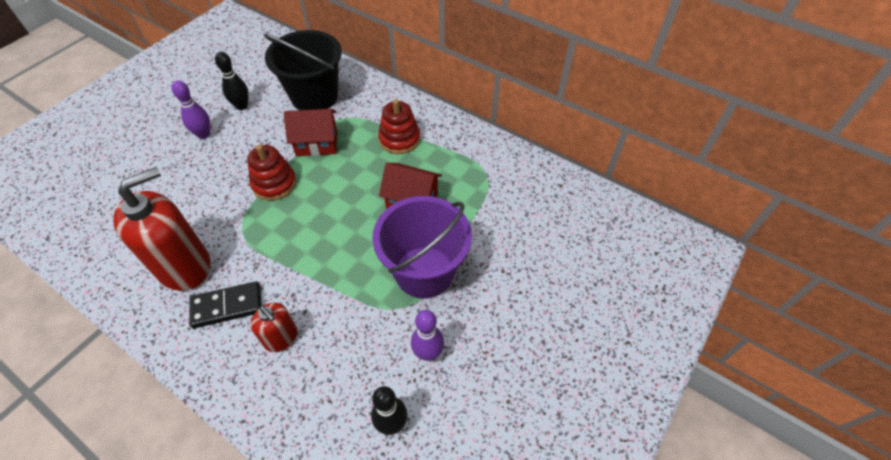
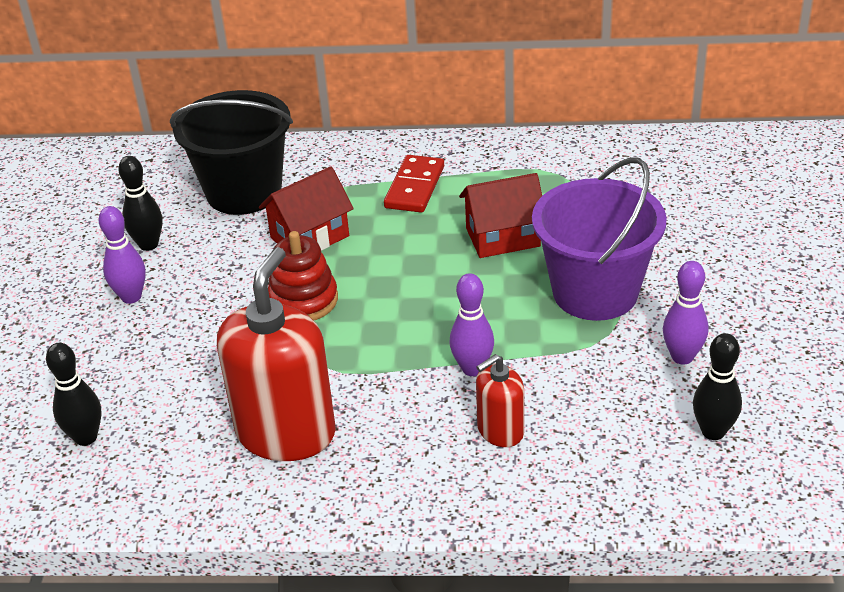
camera: 30 degrees left, 15 degrees down
black domino [189,281,262,328] -> none
red soap dispenser [250,303,297,352] -> red soap dispenser turned 135 degrees clockwise [476,354,524,447]
red stacking toy [378,99,420,154] -> red domino [384,155,444,213]
none -> black bowling pin [46,343,101,446]
none -> purple bowling pin [449,273,494,376]

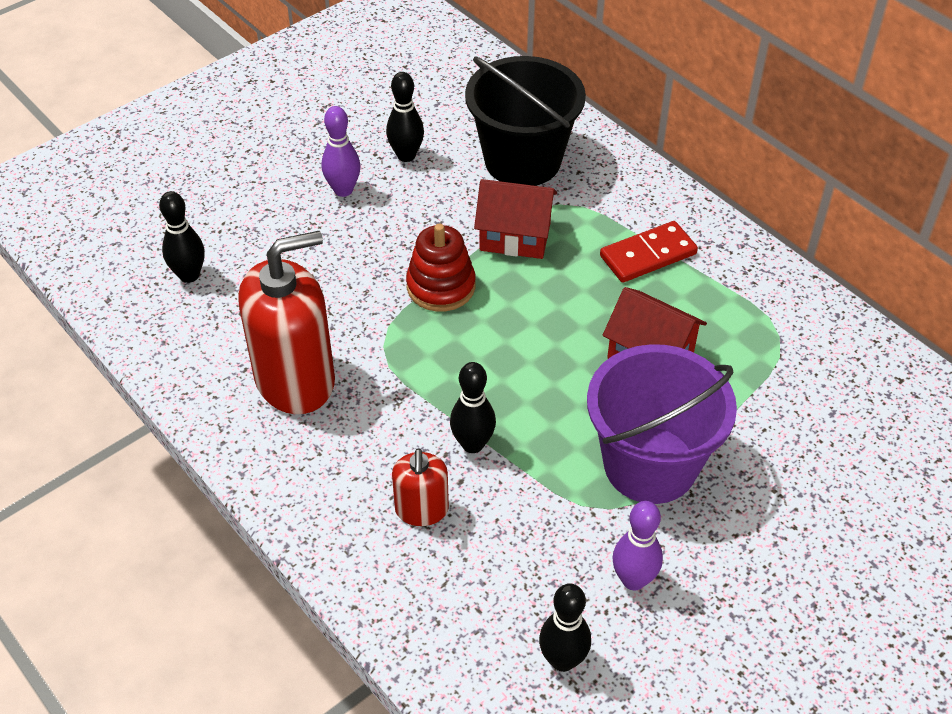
camera: 45 degrees right, 10 degrees up
purple bowling pin [449,273,494,376] -> black bowling pin [450,362,496,453]
red soap dispenser [476,354,524,447] -> red soap dispenser turned 105 degrees counterclockwise [392,448,449,526]

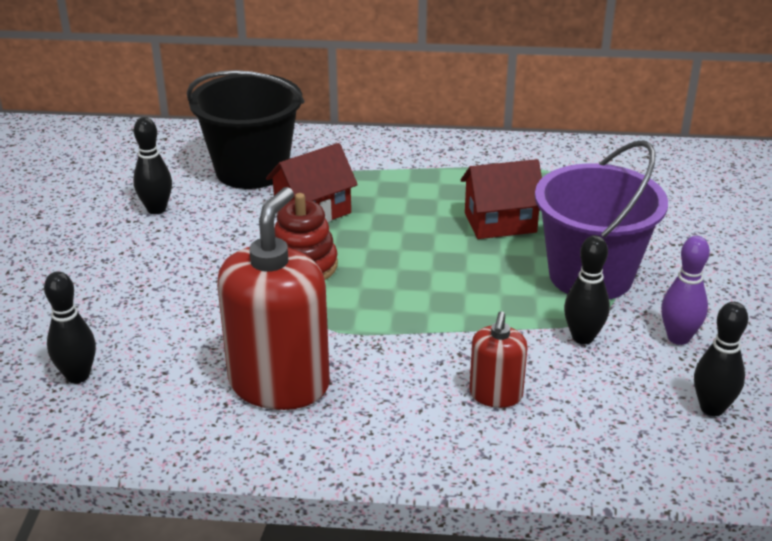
camera: 45 degrees left, 15 degrees down
purple bowling pin [322,106,360,197] -> none
red soap dispenser [392,448,449,526] -> red soap dispenser turned 60 degrees clockwise [469,311,527,408]
black bowling pin [450,362,496,453] -> black bowling pin moved to [564,235,610,344]
red domino [600,221,698,283] -> none

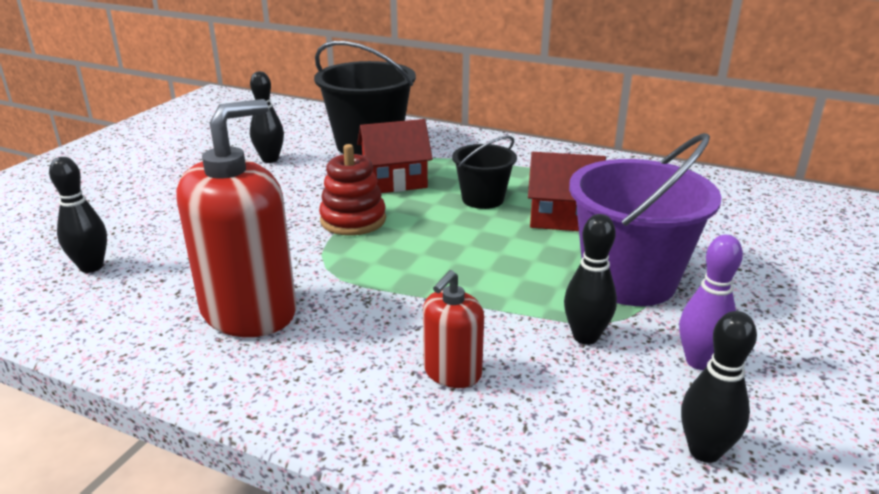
camera: 20 degrees right, 5 degrees down
none -> black bucket [452,136,517,209]

